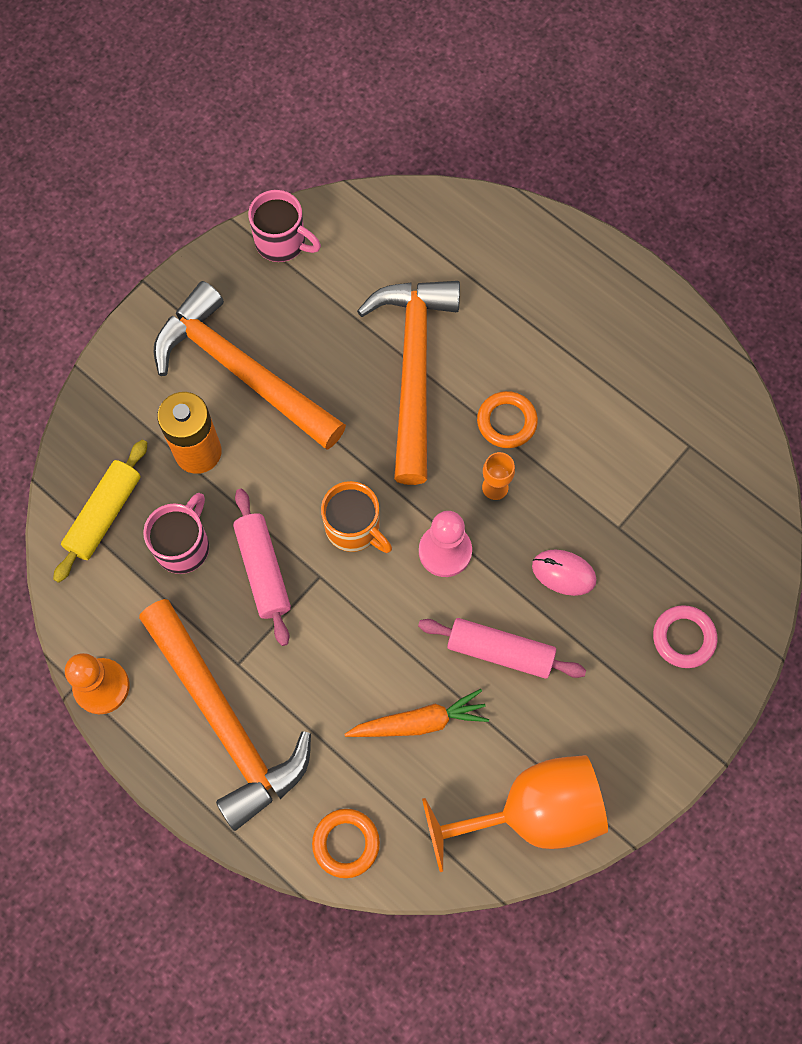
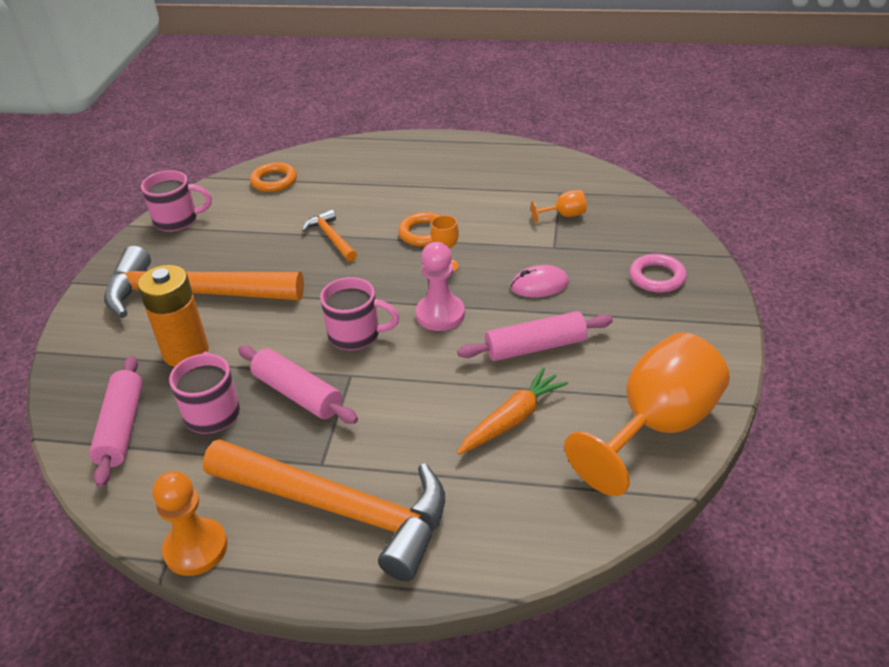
camera: 30 degrees left, 30 degrees down
yellow rolling pin [53,440,147,583] -> pink rolling pin [89,356,143,487]
orange ring [312,809,380,878] -> orange ring moved to [250,162,297,192]
orange mug [321,481,392,553] -> pink mug [320,277,400,350]
orange hammer [357,281,460,485] -> orange hammer [302,209,357,262], size x0.44
none -> orange goblet [531,190,587,223]

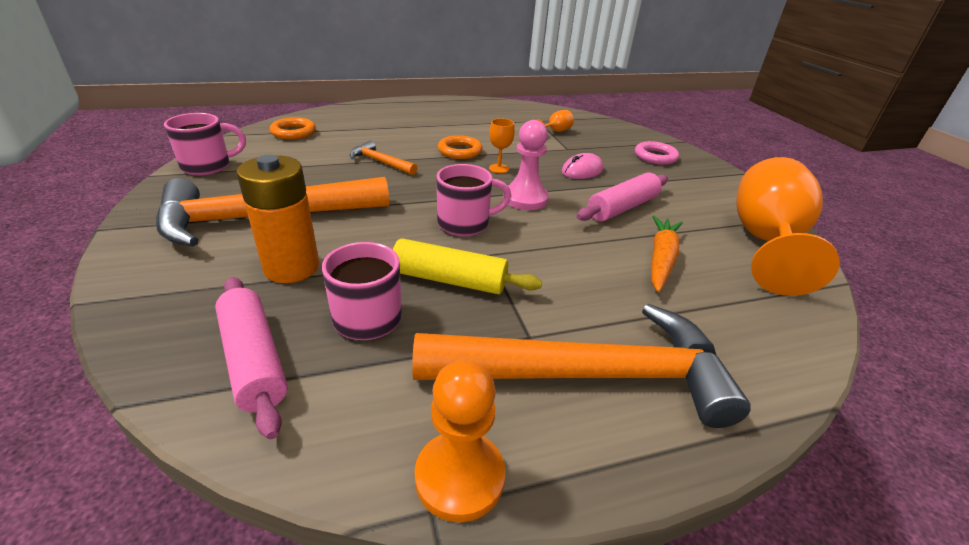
camera: 30 degrees left, 5 degrees down
pink rolling pin [238,346,358,424] -> yellow rolling pin [393,238,542,294]

